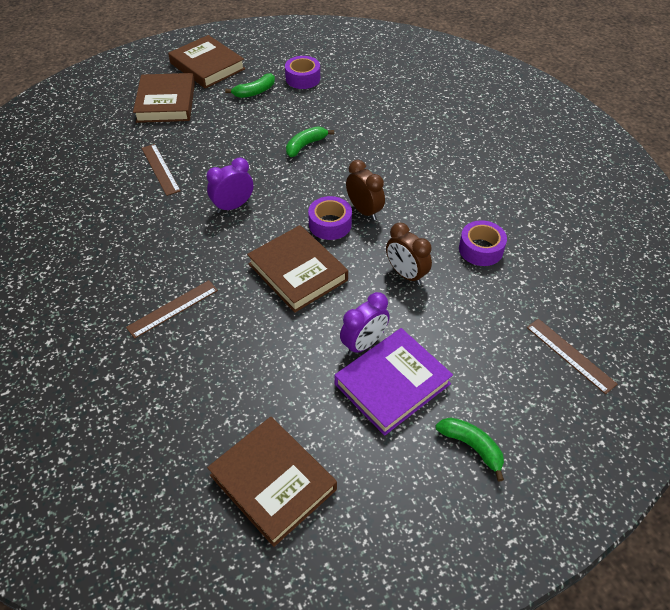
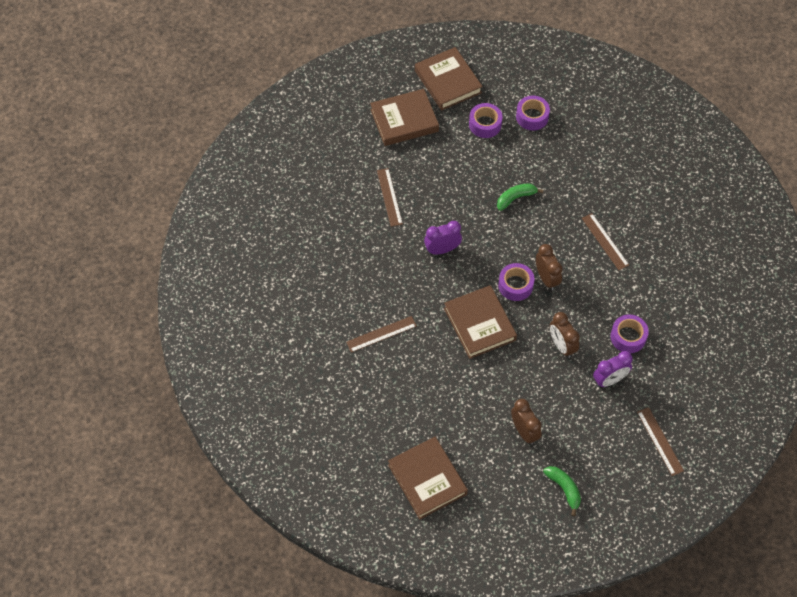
camera: 15 degrees right, 10 degrees up
brown book [133,73,195,123] -> brown book turned 60 degrees clockwise [370,89,439,146]
green banana [225,73,275,98] -> purple tape [469,103,502,138]
purple book [335,328,453,436] -> brown clock [511,399,542,445]
purple clock [340,292,390,356] -> purple clock moved to [593,351,633,387]
none -> brown ruler [582,213,629,270]

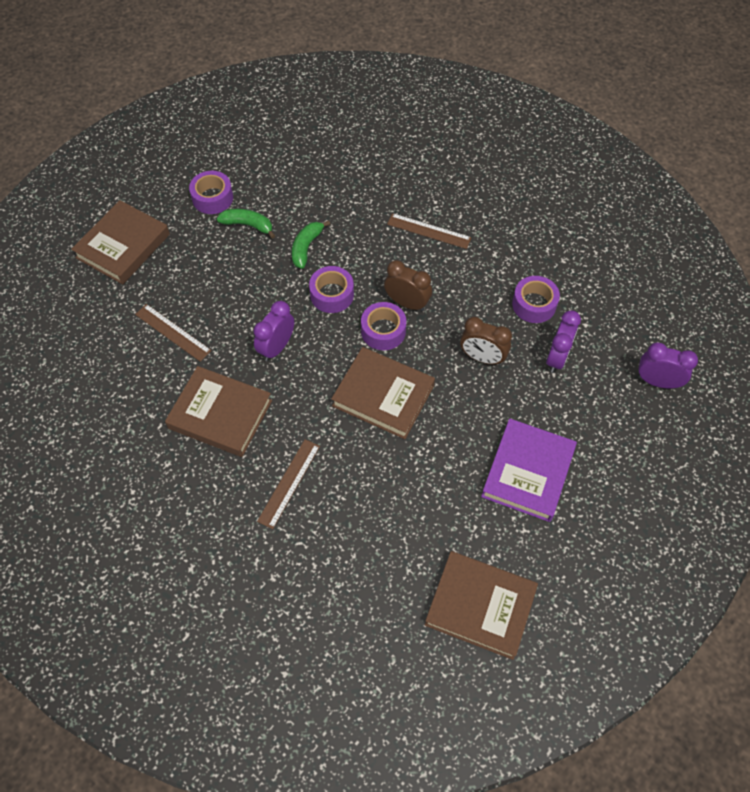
camera: 40 degrees left, 0 degrees up
brown book [415,47,483,111] -> brown book moved to [165,366,272,457]
brown clock [511,399,542,445] -> purple book [481,418,577,522]
purple tape [516,96,550,131] -> purple tape moved to [309,266,354,313]
green banana [543,466,581,516] -> green banana moved to [217,209,275,239]
brown ruler [637,407,684,476] -> purple clock [638,343,698,388]

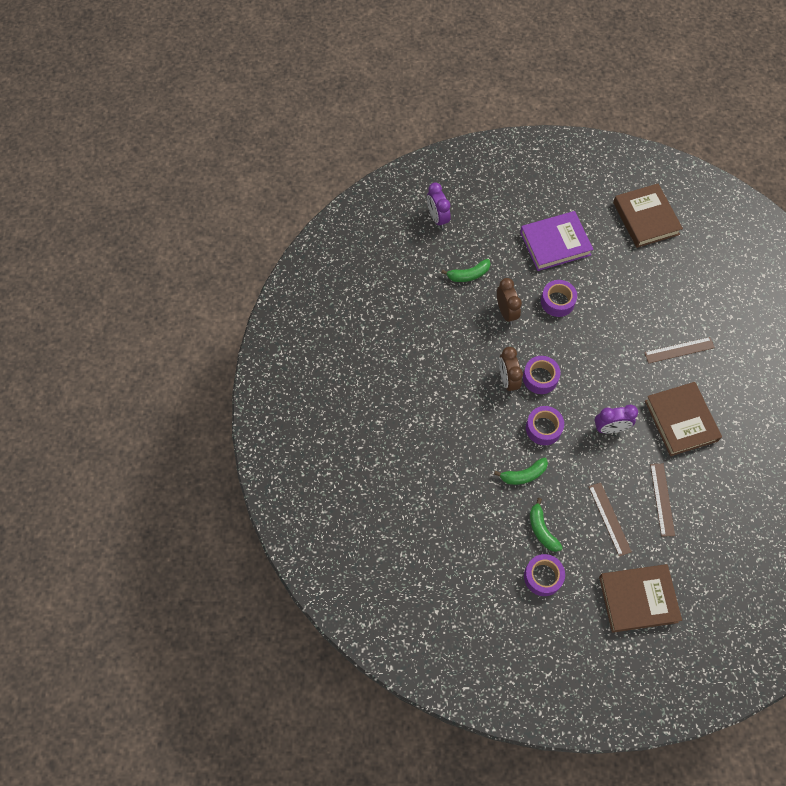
camera: 130 degrees left, 5 degrees up
brown book [331,347,435,439] -> none
brown ruler [387,213,472,249] -> brown ruler moved to [589,483,632,556]
purple tape [512,276,560,323] -> purple tape moved to [541,280,577,317]
purple clock [546,310,581,373] -> green banana [441,259,491,282]

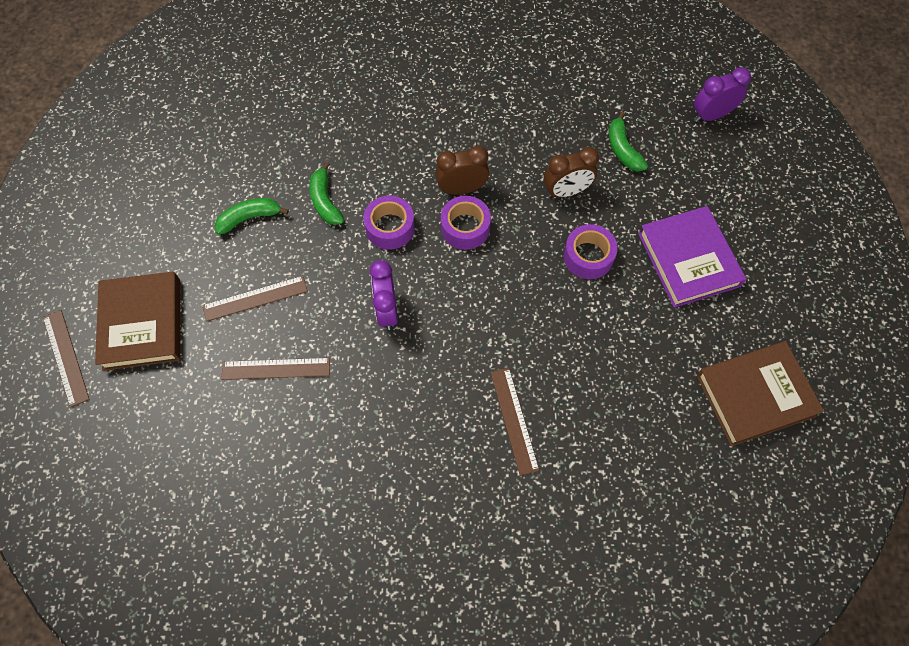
camera: 90 degrees right, 0 degrees up
purple tape [524,554,565,596] -> none
brown book [645,382,722,456] -> none
none -> brown ruler [43,310,90,408]

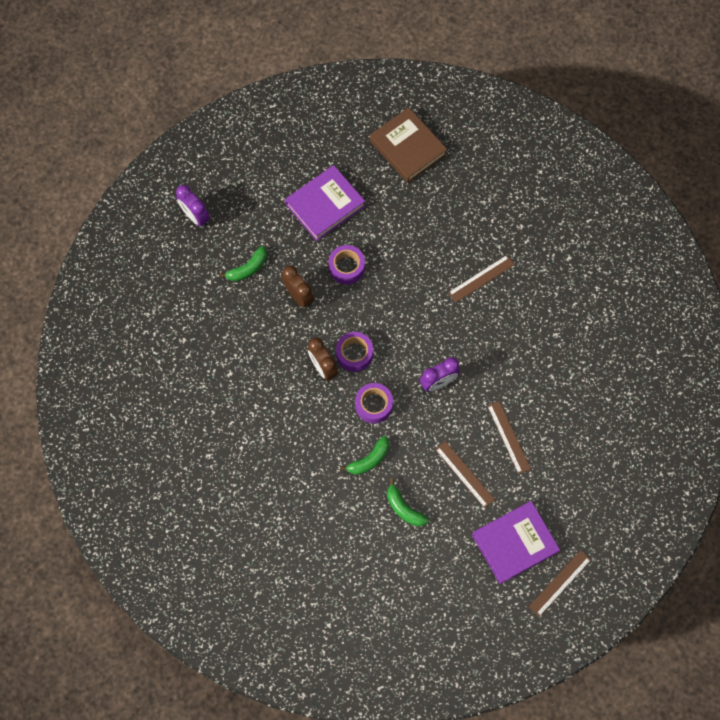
camera: 110 degrees left, 5 degrees up
brown book [95,271,180,371] -> purple book [472,501,560,584]

